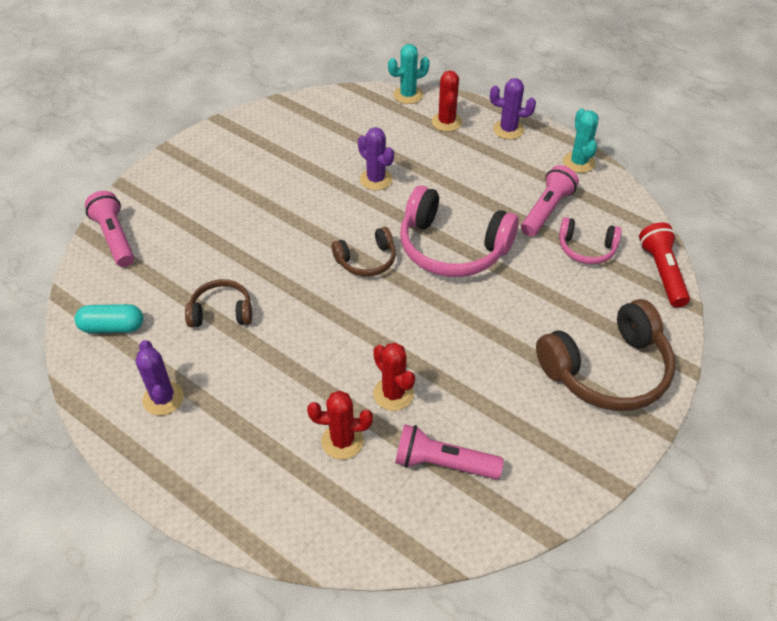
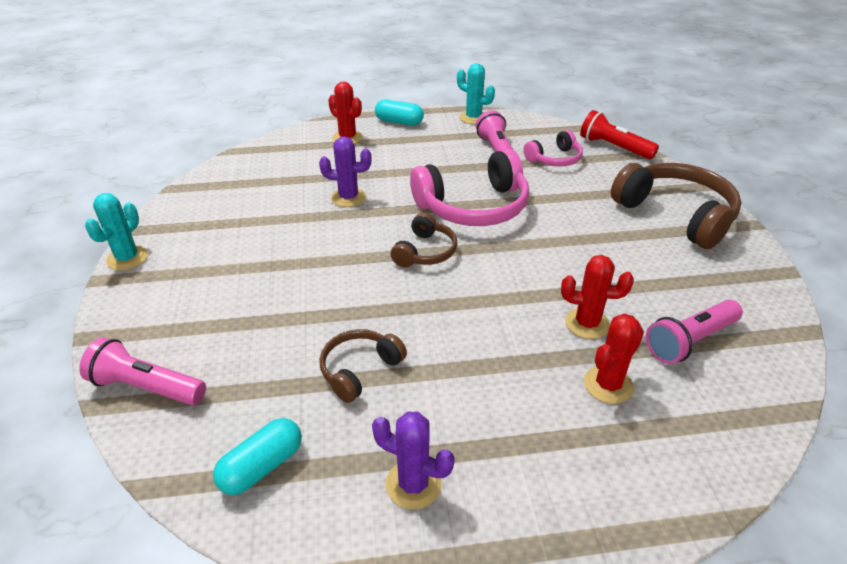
camera: 45 degrees left, 10 degrees down
turquoise cactus [388,44,430,104] -> turquoise cactus moved to [85,193,148,270]
purple cactus [490,78,536,139] -> turquoise capsule [375,99,424,126]
brown headphones [536,299,675,411] -> brown headphones turned 60 degrees counterclockwise [611,163,742,249]

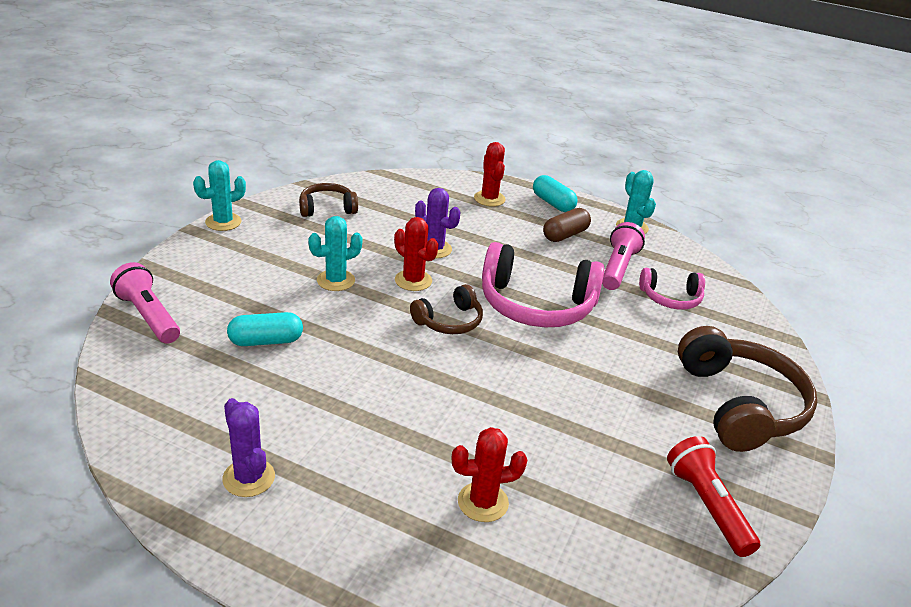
camera: 30 degrees right, 5 degrees down
turquoise capsule [213,418,302,495] -> turquoise capsule moved to [227,312,303,346]
brown headphones [319,329,407,403] -> brown headphones moved to [299,183,358,217]
red cactus [561,255,634,339] -> red cactus moved to [394,217,438,291]
red flashlight [580,110,659,160] -> red flashlight moved to [667,436,760,557]
pink flashlight [646,300,743,364] -> none
none -> turquoise cactus [308,216,363,291]
none -> brown capsule [543,208,591,242]

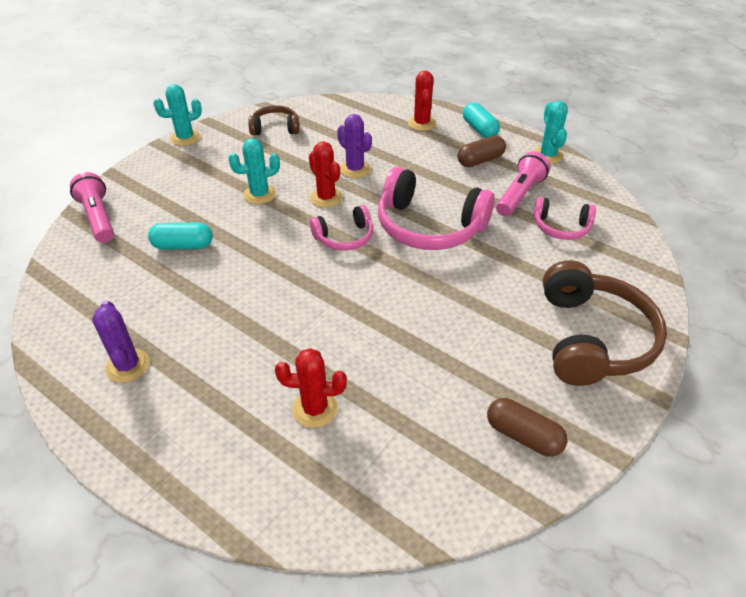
camera: 15 degrees right, 10 degrees up
brown headphones [410,284,483,334] -> pink headphones [310,205,373,251]
red flashlight [667,436,760,557] -> brown capsule [487,398,567,457]

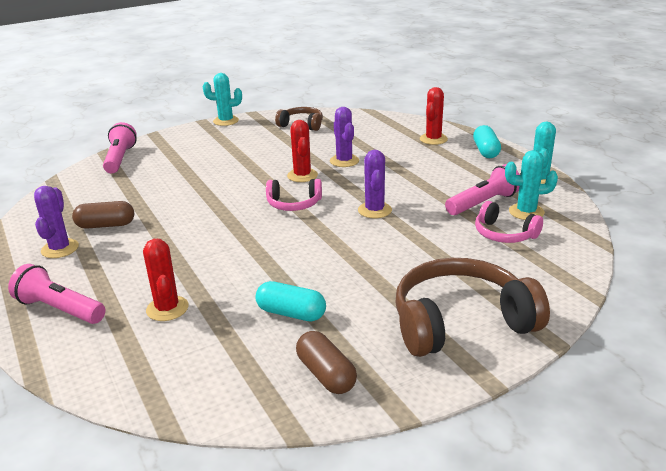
camera: 25 degrees right, 15 degrees down
turquoise capsule [148,223,213,249] -> turquoise capsule moved to [256,281,326,321]
turquoise cactus [228,138,280,204] -> turquoise cactus moved to [505,150,558,220]
red cactus [275,348,347,428] -> red cactus turned 45 degrees clockwise [143,239,189,321]
pink headphones [378,167,495,250] -> purple cactus [358,150,392,218]
brown capsule [458,135,506,167] -> brown capsule moved to [72,201,134,229]
brown headphones [543,260,667,386] -> brown headphones turned 135 degrees counterclockwise [395,258,550,357]
none -> pink flashlight [8,264,106,324]

